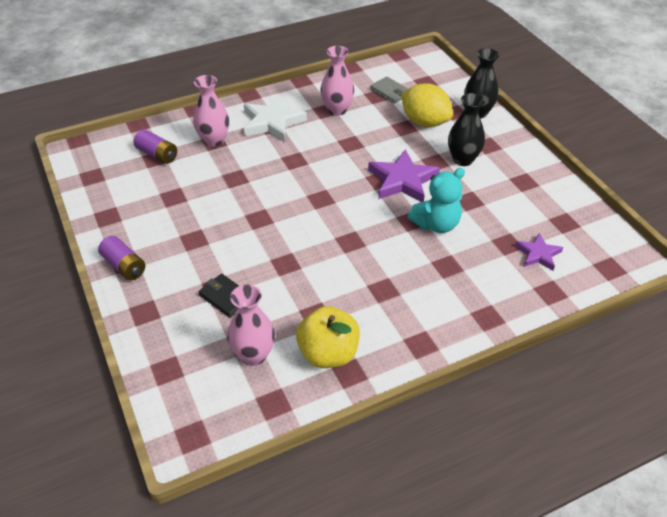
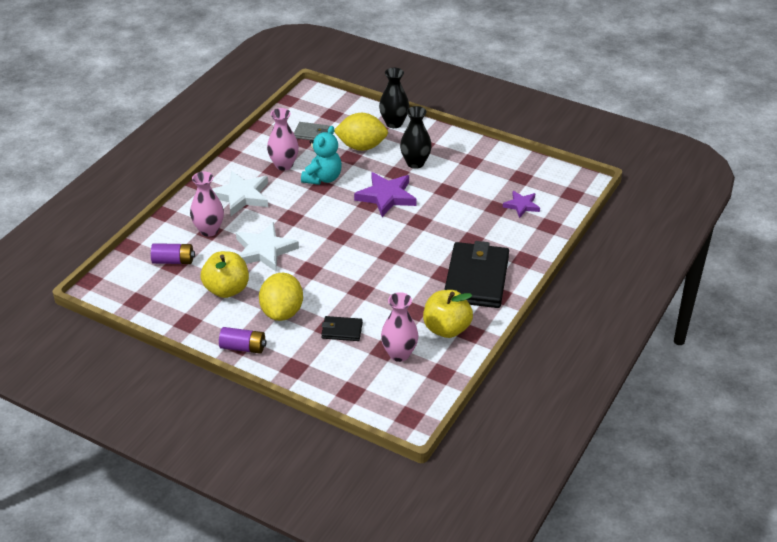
camera: 35 degrees left, 5 degrees down
turquoise teddy bear [408,168,465,233] -> turquoise teddy bear moved to [301,126,342,185]
none -> yellow apple [200,251,249,298]
none -> white star [236,222,299,271]
none -> yellow lemon [259,273,303,321]
none -> black wallet [444,241,509,308]

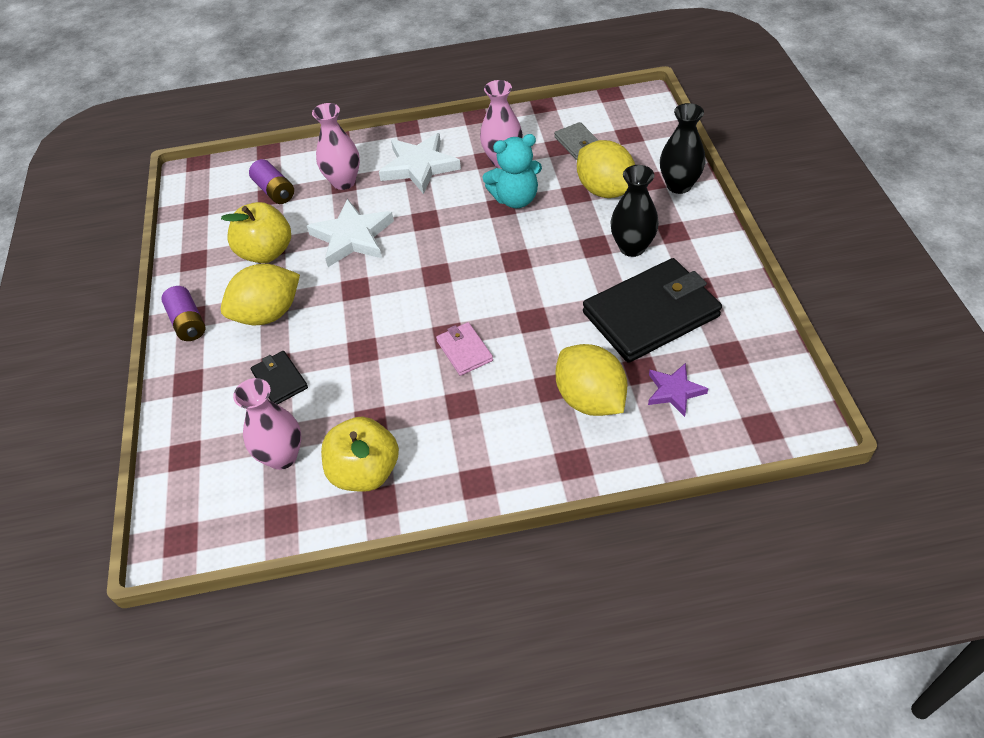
camera: 55 degrees right, 10 degrees up
purple star [354,172,417,217] -> none
black wallet [444,241,509,308] -> black wallet moved to [583,258,722,363]
none -> pink wallet [436,322,493,376]
none -> yellow lemon [556,344,628,416]

